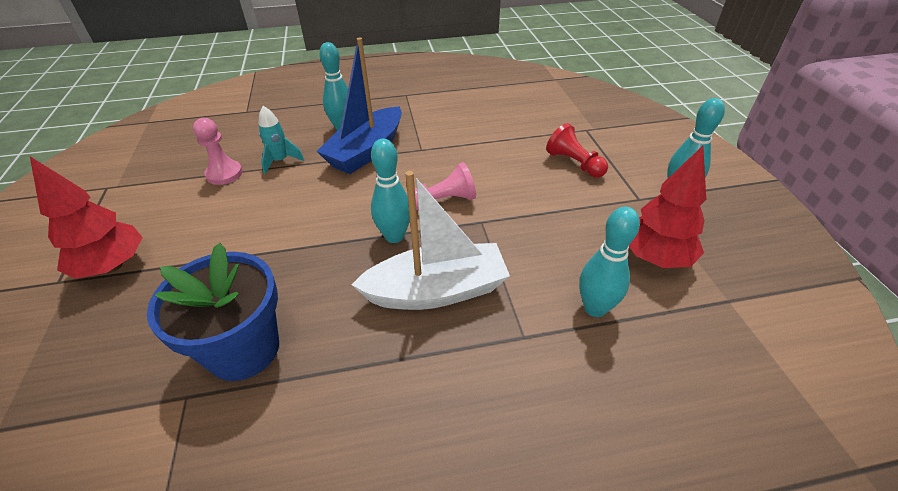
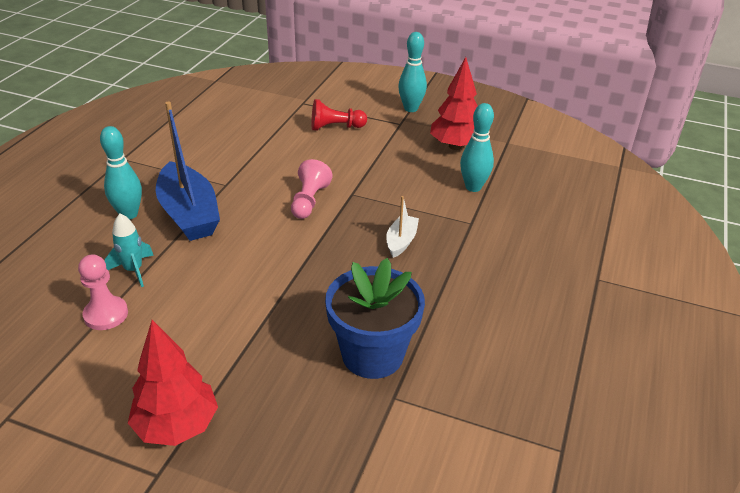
camera: 60 degrees left, 5 degrees down
white boat [352,171,510,310] -> white boat [386,196,419,258], size x0.49
turquoise bowling pin [371,138,410,243] -> none

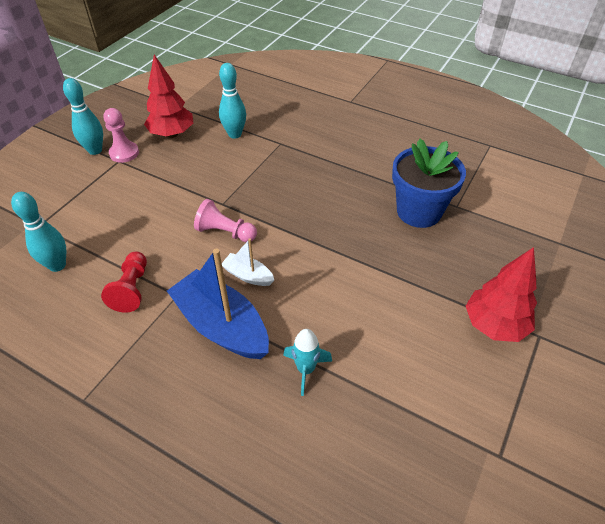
camera: 80 degrees left, 10 degrees up
pink pawn [78,254,128,330] -> pink pawn moved to [103,108,139,163]
turquoise bowling pin [100,126,142,219] -> turquoise bowling pin moved to [11,192,66,272]
blue boat [156,102,220,241] -> blue boat turned 120 degrees counterclockwise [167,249,269,359]
red pawn [311,99,367,131] -> red pawn moved to [101,252,147,313]
white boat [386,196,419,258] -> white boat moved to [222,239,274,286]

